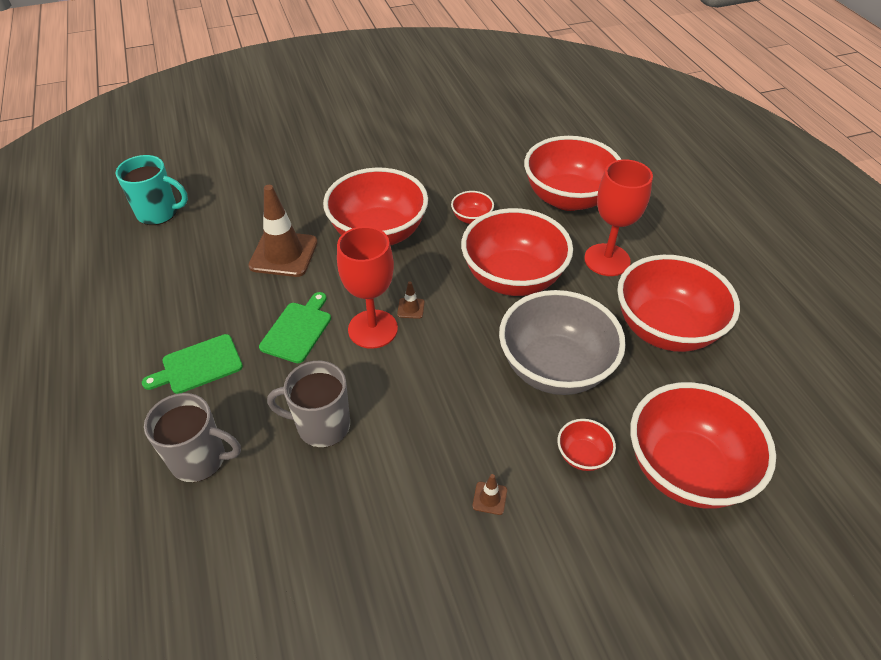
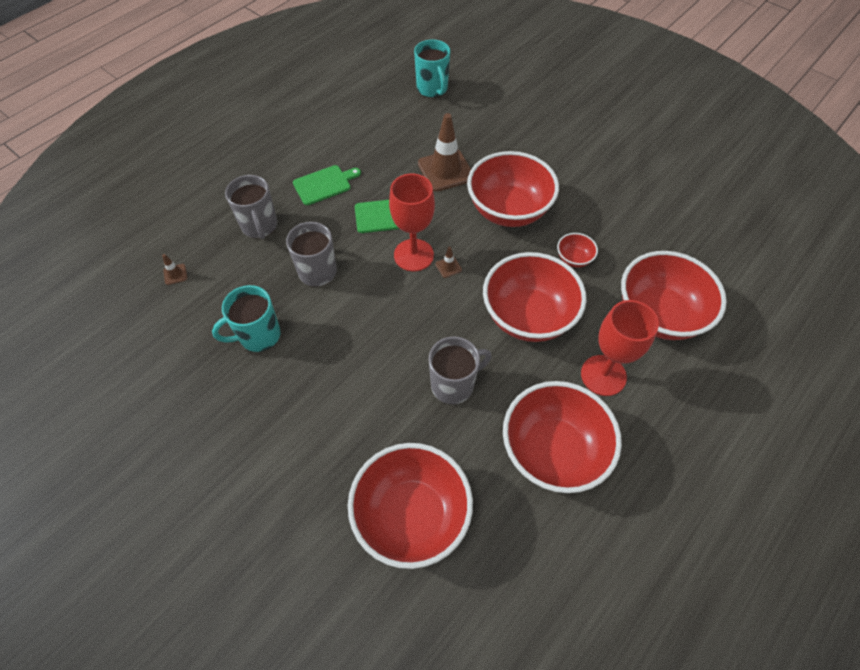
camera: 60 degrees right, 10 degrees up
green cutting board [142,334,243,394] -> green cutting board turned 120 degrees clockwise [293,165,361,205]
brown traffic cone [472,474,507,515] -> brown traffic cone moved to [162,254,187,285]
grey bowl [499,290,626,395] -> grey mug [429,336,492,404]
red bowl [557,419,616,471] -> none
none -> turquoise mug [212,285,281,352]

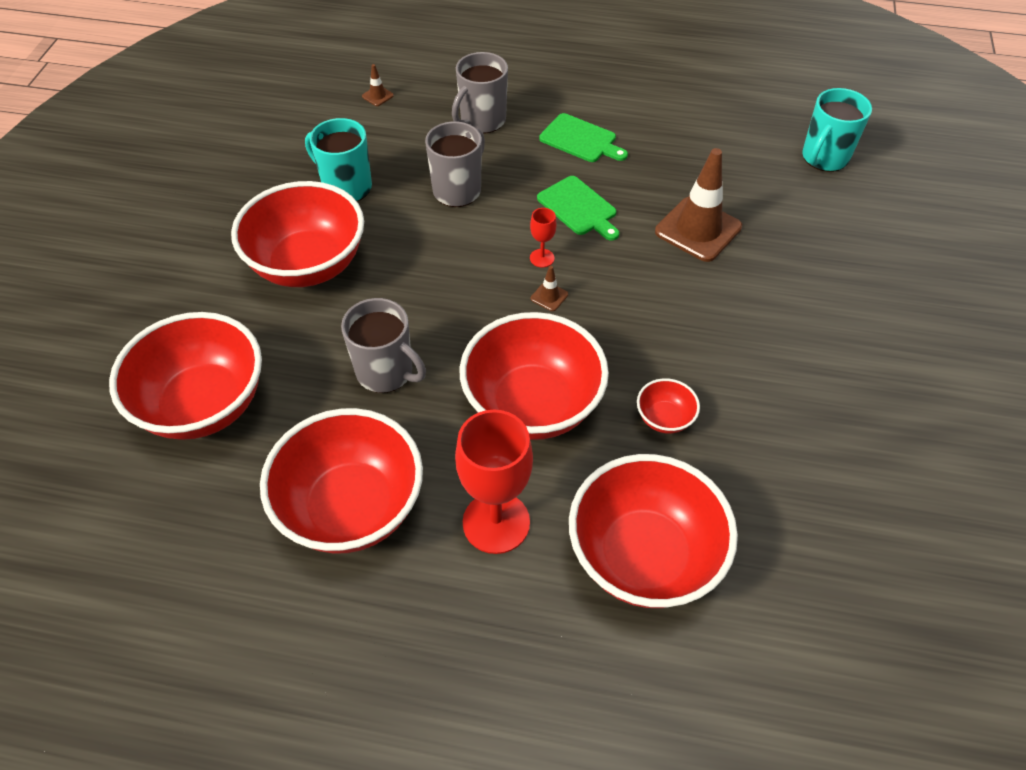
camera: 60 degrees right, 5 degrees down
red goblet [389,174,435,272] -> red goblet [530,208,557,267], size x0.45
red bowl [467,151,559,227] -> red bowl moved to [231,181,364,287]

